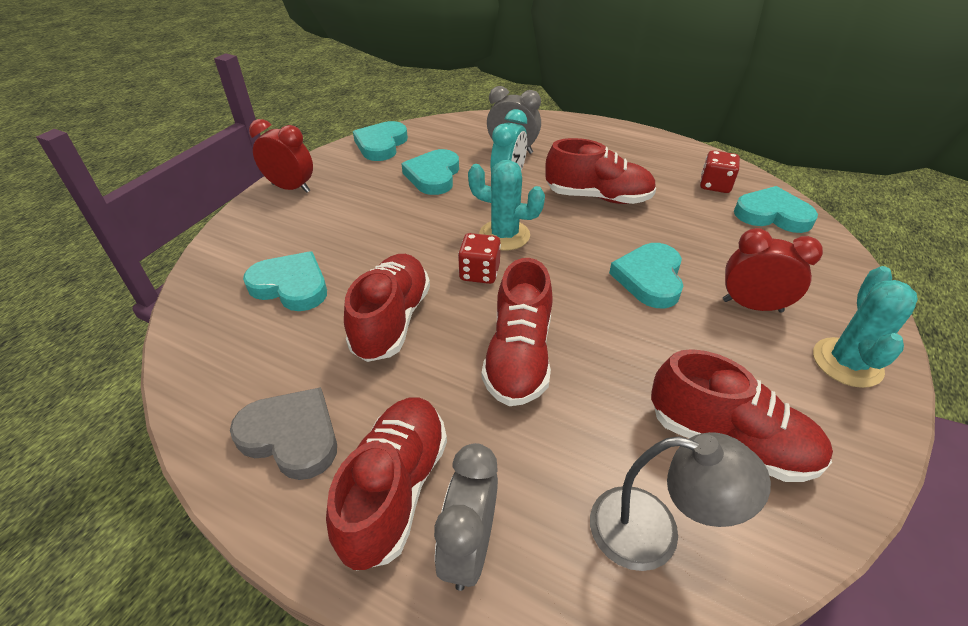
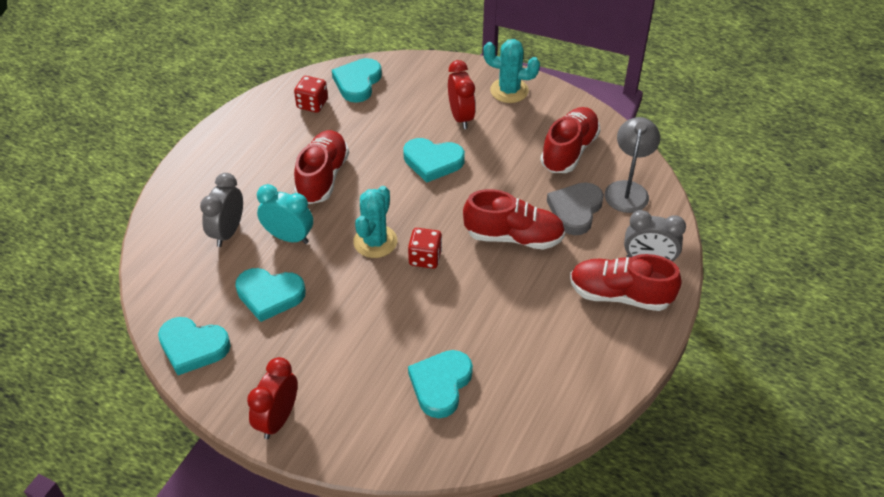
camera: 90 degrees left, 5 degrees up
grey heart [230,387,337,480] -> grey heart moved to [547,182,604,235]
red shoe [344,254,430,362] -> none
red clock [723,228,823,312] -> red clock turned 150 degrees clockwise [448,60,476,129]

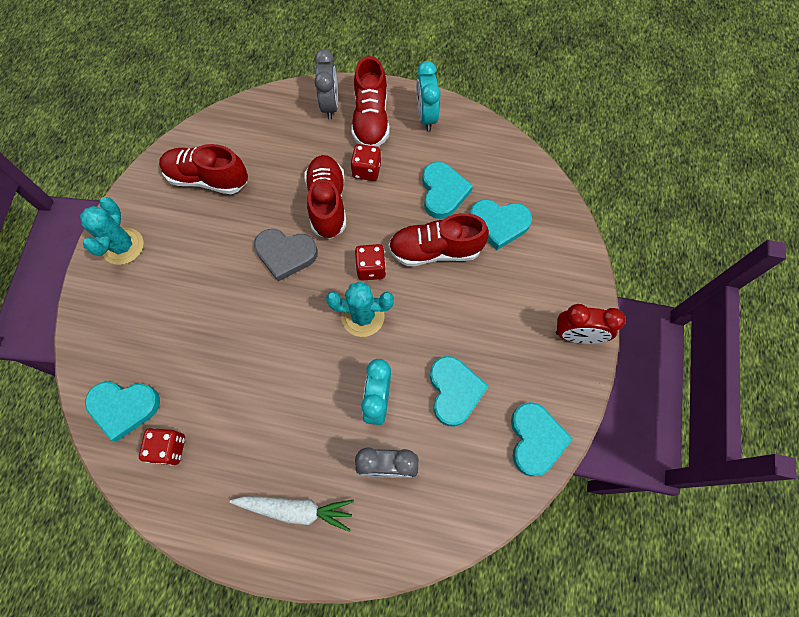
camera: 105 degrees left, 20 degrees up
red shoe [294,130,349,204] -> red shoe moved to [389,213,489,266]
turquoise heart [403,138,465,183] -> turquoise heart moved to [422,162,473,219]
red clock [448,60,476,129] -> none
grey heart [547,182,604,235] -> grey heart moved to [254,229,318,282]
grey lamp [605,117,660,213] -> none
none -> white carrot [230,496,354,532]
none -> red dice [351,144,381,181]
none -> turquoise clock [416,61,441,131]

